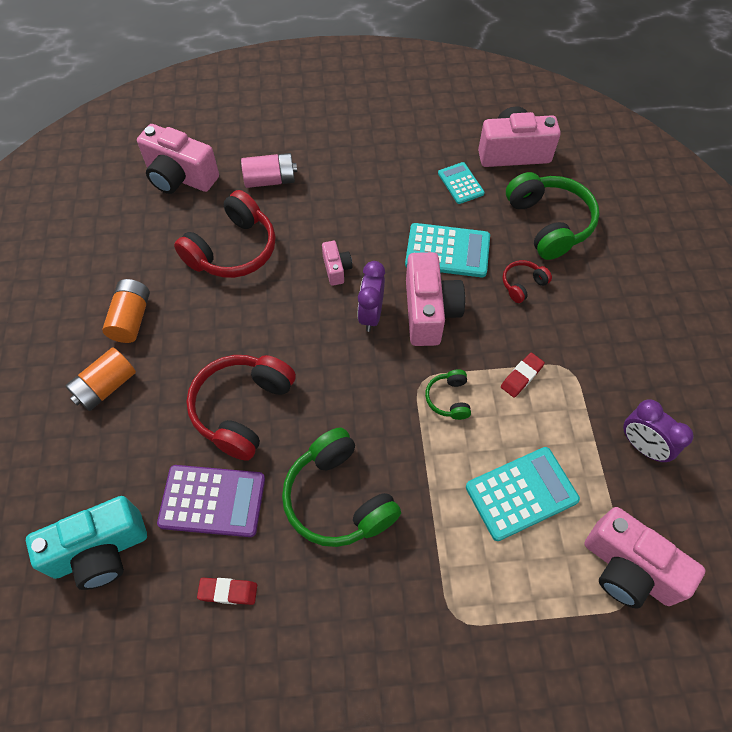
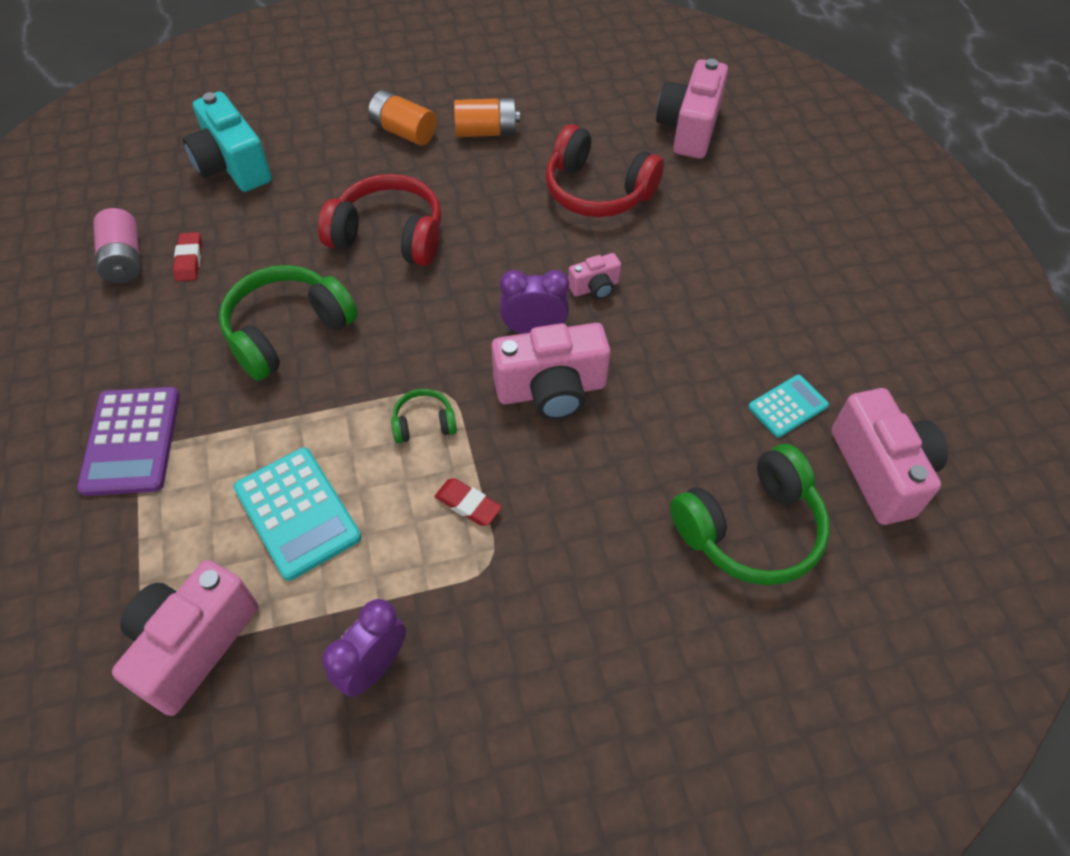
camera: 80 degrees right, 5 degrees down
purple calculator [157,465,265,537] -> purple calculator moved to [77,387,180,496]
pink battery [241,153,297,188] -> pink battery moved to [93,208,141,283]
turquoise calculator [405,223,490,277] -> none
red headphones [502,260,552,303] -> none

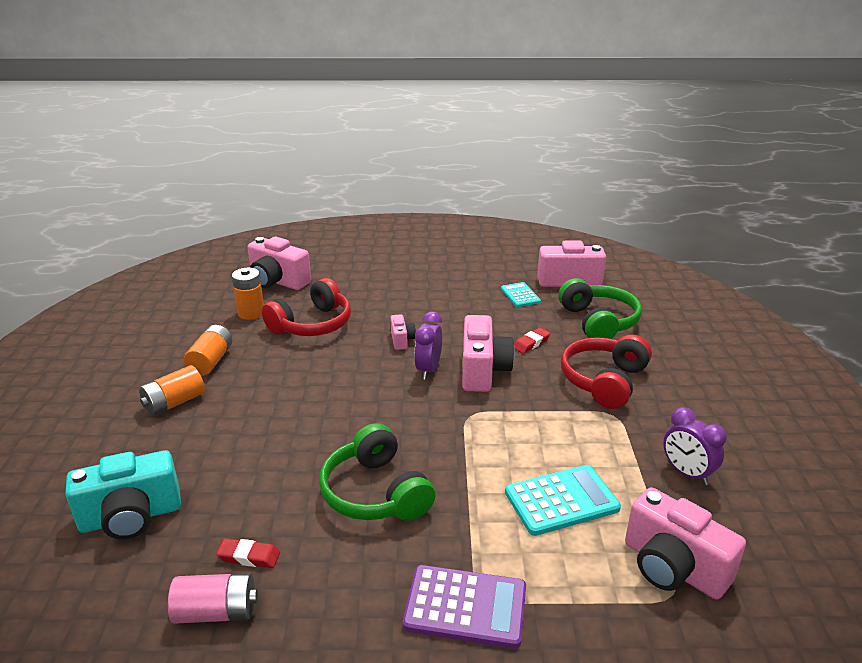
camera: 75 degrees left, 25 degrees down
red headphones [318,174,441,266] -> red headphones moved to [561,334,652,409]
green headphones [391,389,457,443] -> none
red eraser [434,478,502,526] -> red eraser moved to [514,328,550,354]
none -> orange battery [232,268,264,320]

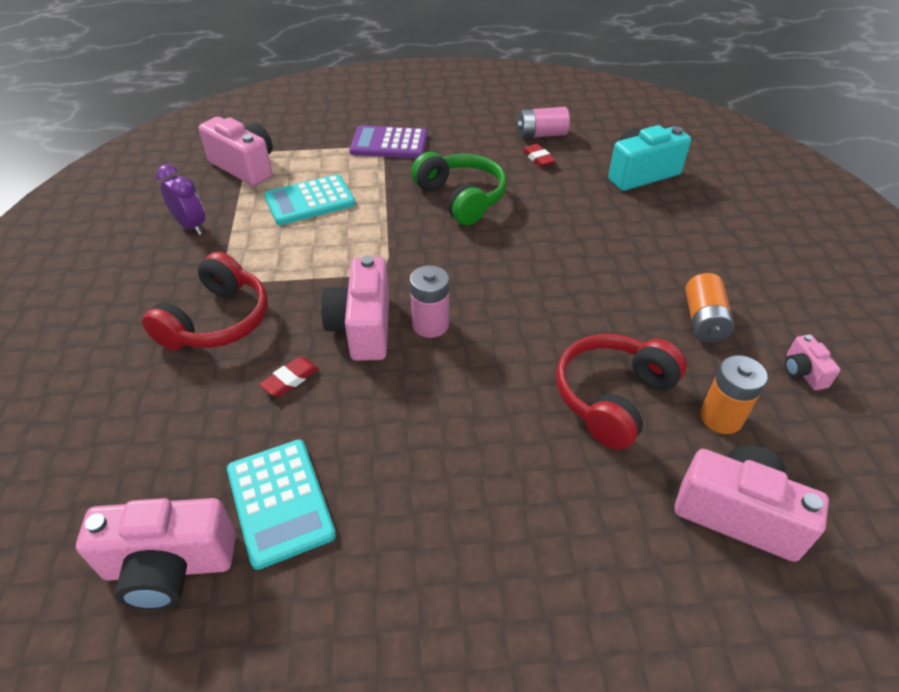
camera: 175 degrees right, 15 degrees up
orange battery [139,365,205,416] -> none
red eraser [216,538,280,568] -> red eraser turned 60 degrees clockwise [522,144,556,167]
pink camera [391,314,416,350] -> pink camera moved to [785,334,840,390]
purple clock [414,311,442,379] -> pink battery [410,265,449,338]
turquoise calculator [501,282,541,307] -> turquoise calculator [227,439,336,570], size x1.67
green headphones [559,278,642,339] -> none

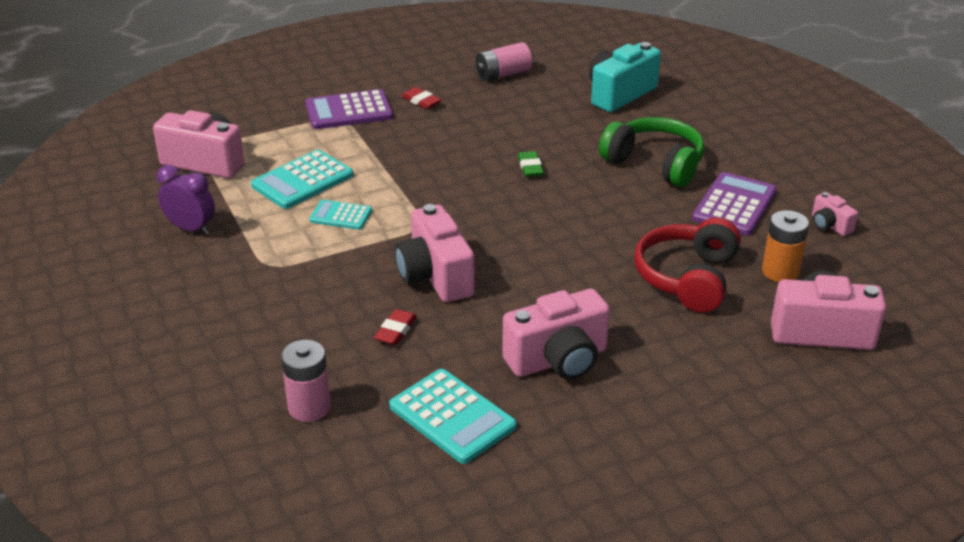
camera: 20 degrees left, 10 degrees down
pink camera [76,498,236,610] -> pink camera moved to [502,289,610,380]
red headphones [142,252,268,350] -> none
pink battery [410,265,449,338] -> pink battery moved to [281,340,331,422]
green headphones [411,152,507,225] -> green headphones moved to [599,117,705,187]
red eraser [522,144,556,167] -> red eraser moved to [401,87,441,109]
orange battery [685,273,735,343] -> purple calculator [692,172,777,236]
none -> turquoise calculator [309,200,372,230]
none -> green eraser [518,151,544,177]

